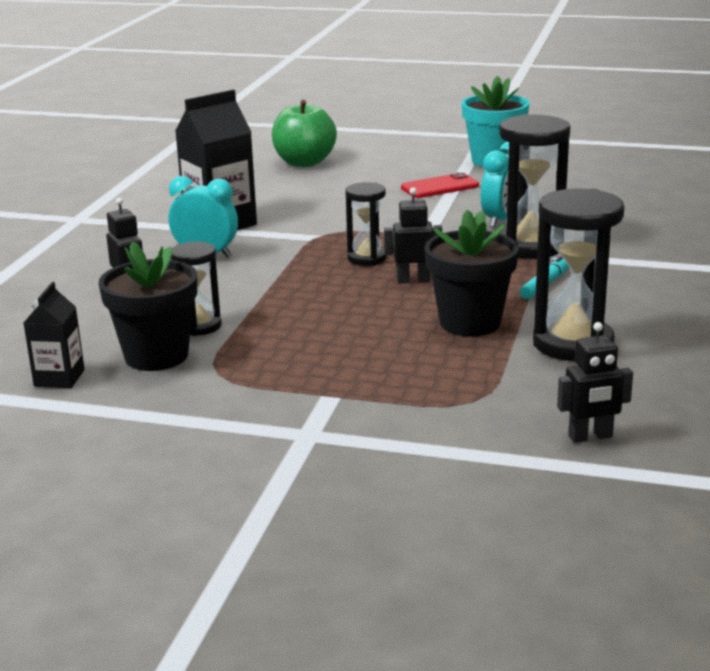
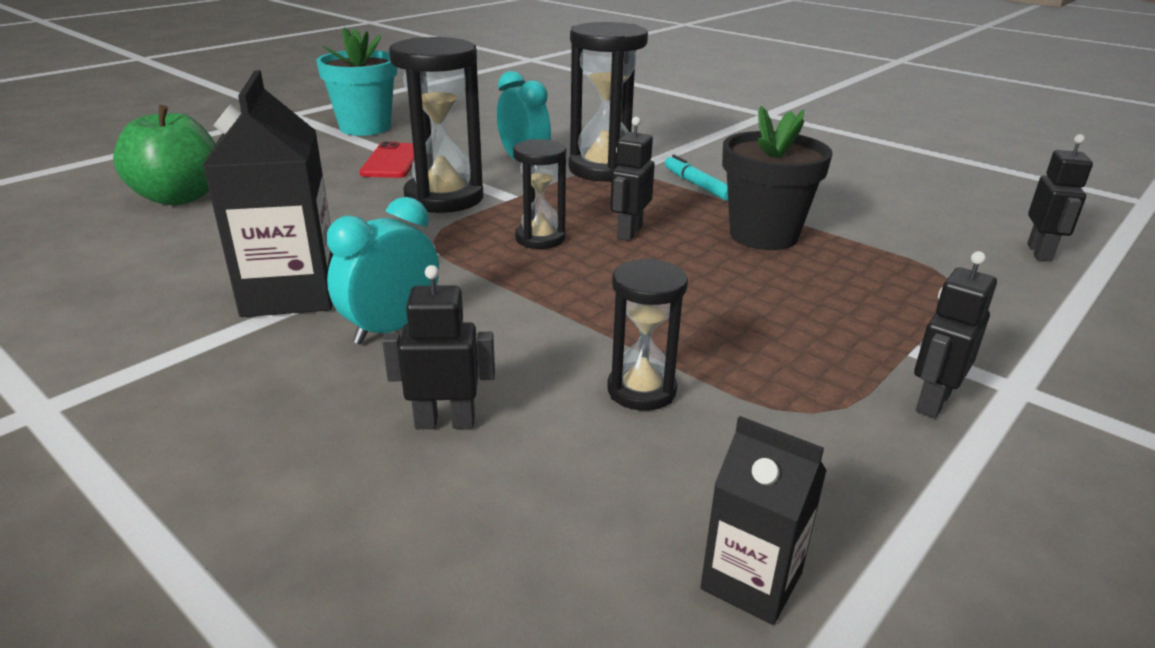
camera: 65 degrees left, 5 degrees up
black flower pot [98,241,197,371] -> none
black hourglass [533,188,624,361] -> black hourglass moved to [389,37,483,213]
none -> black robot [914,251,997,418]

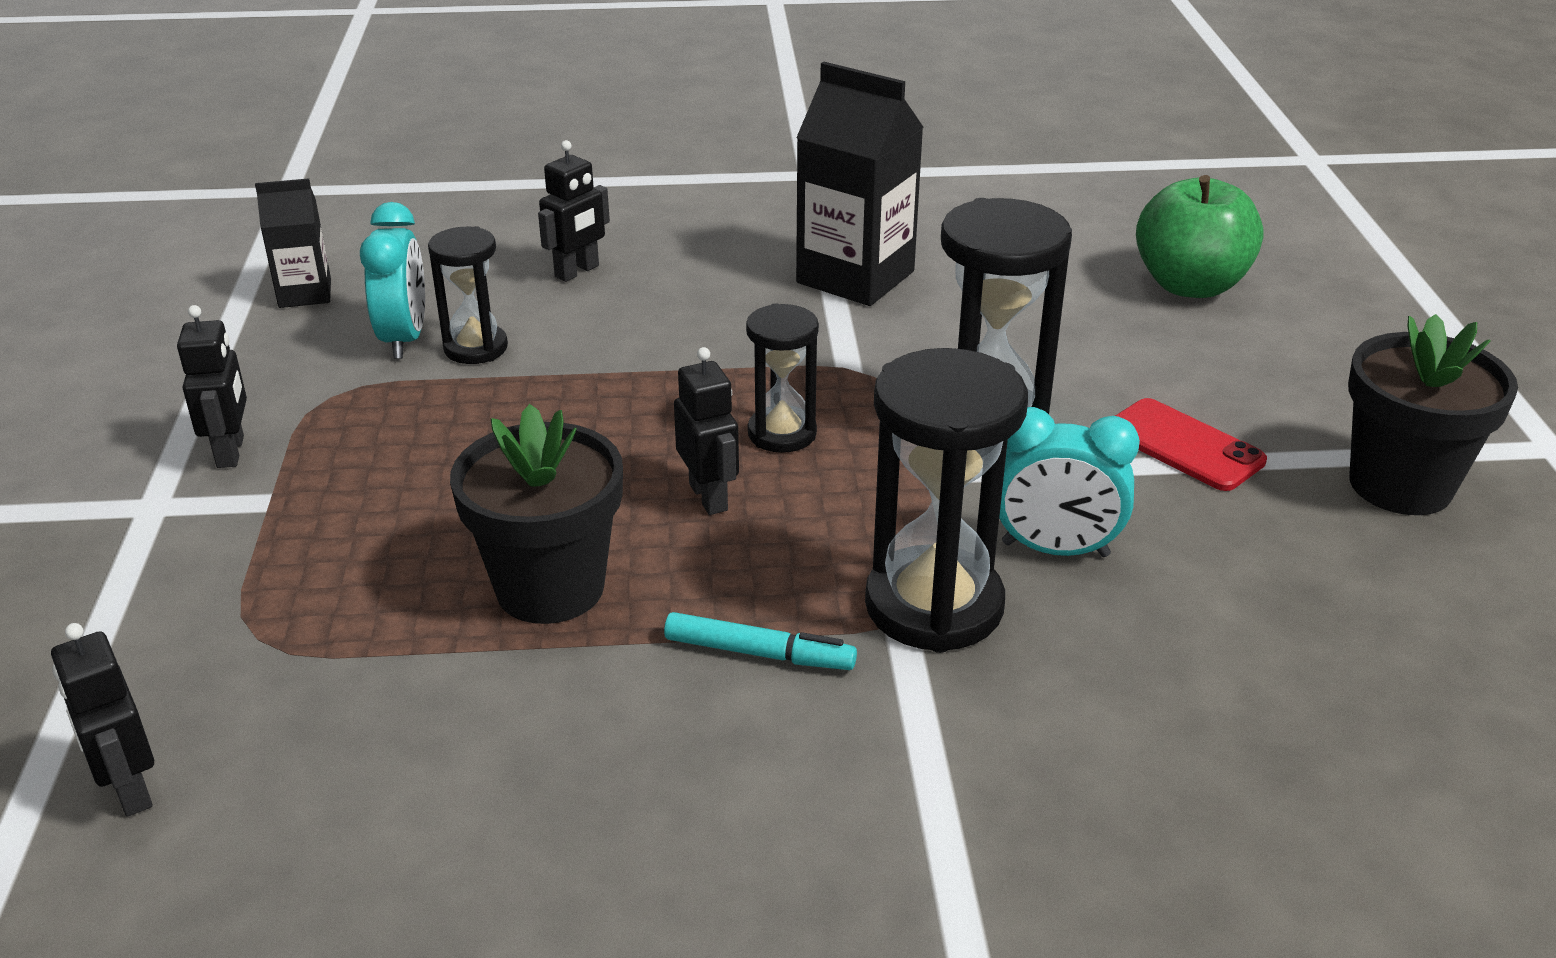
camera: 135 degrees right, 5 degrees up
turquoise flower pot [316,27,397,136] -> black flower pot [1348,314,1518,515]
turquoise clock [327,197,439,345] -> turquoise clock moved to [360,202,425,359]

